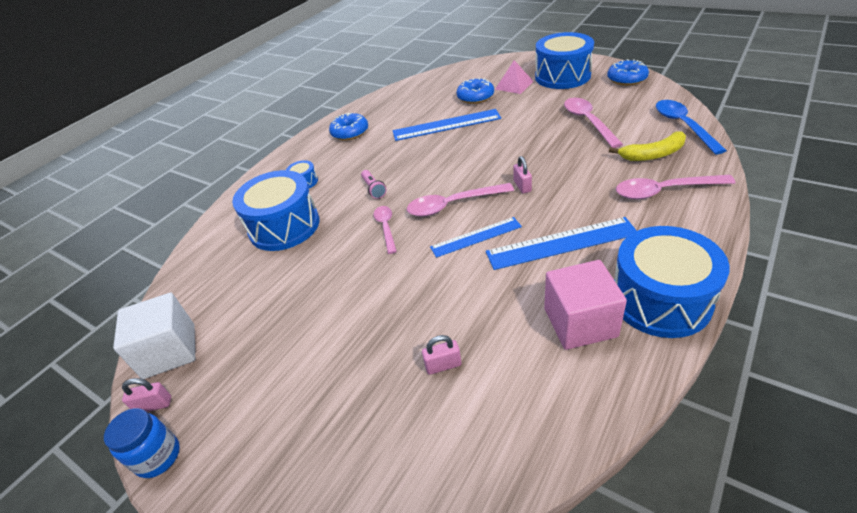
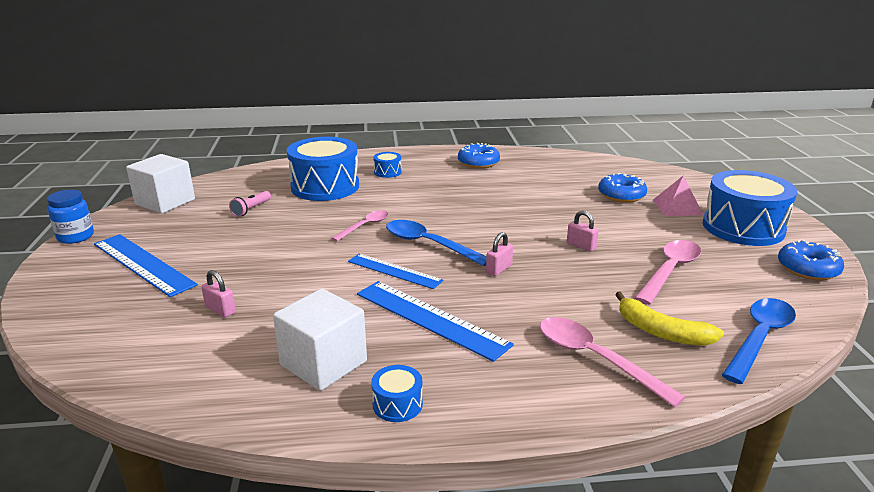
camera: 45 degrees right, 15 degrees down
pink padlock [122,378,171,412] -> pink padlock moved to [567,211,599,252]
pink flashlight [361,170,387,199] -> pink flashlight moved to [229,191,271,217]
blue ruler [393,109,501,141] -> blue ruler moved to [94,234,198,297]
pink spoon [407,183,514,217] -> blue spoon [386,220,487,266]
pink cube [544,260,627,350] -> white cube [273,289,367,391]
blue drum [614,226,730,338] -> blue drum [371,365,423,422], size x0.43

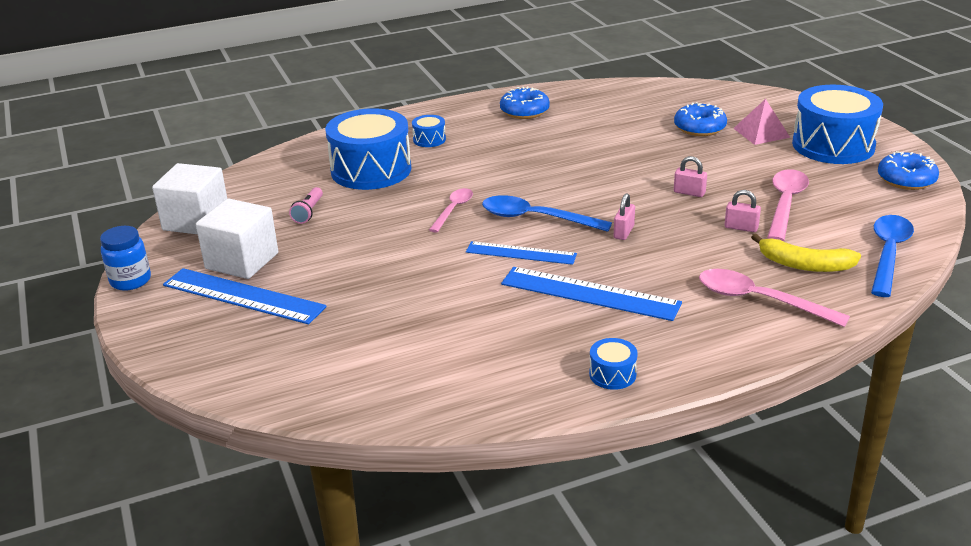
camera: 15 degrees left, 5 degrees up
pink padlock [201,270,236,317] -> pink padlock moved to [724,190,761,232]
white cube [273,289,367,391] -> white cube moved to [196,199,278,279]

